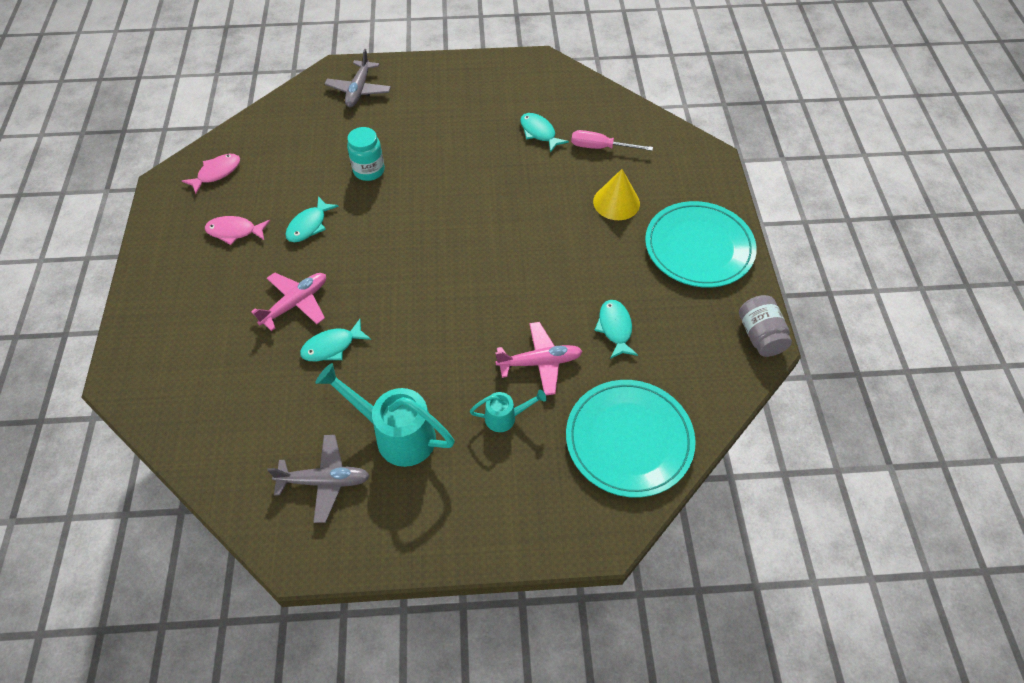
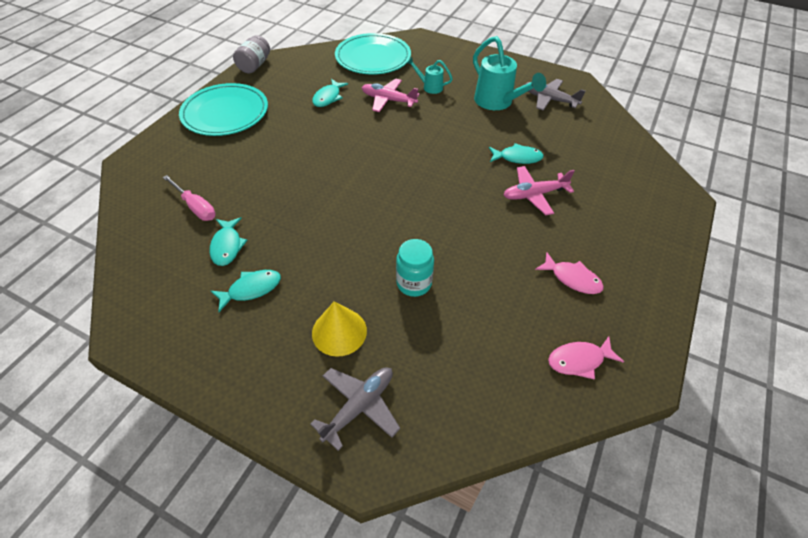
camera: 150 degrees left, 5 degrees down
turquoise fish [285,196,339,242] -> turquoise fish moved to [211,270,281,312]
yellow cone [593,169,640,220] -> yellow cone moved to [312,301,367,357]

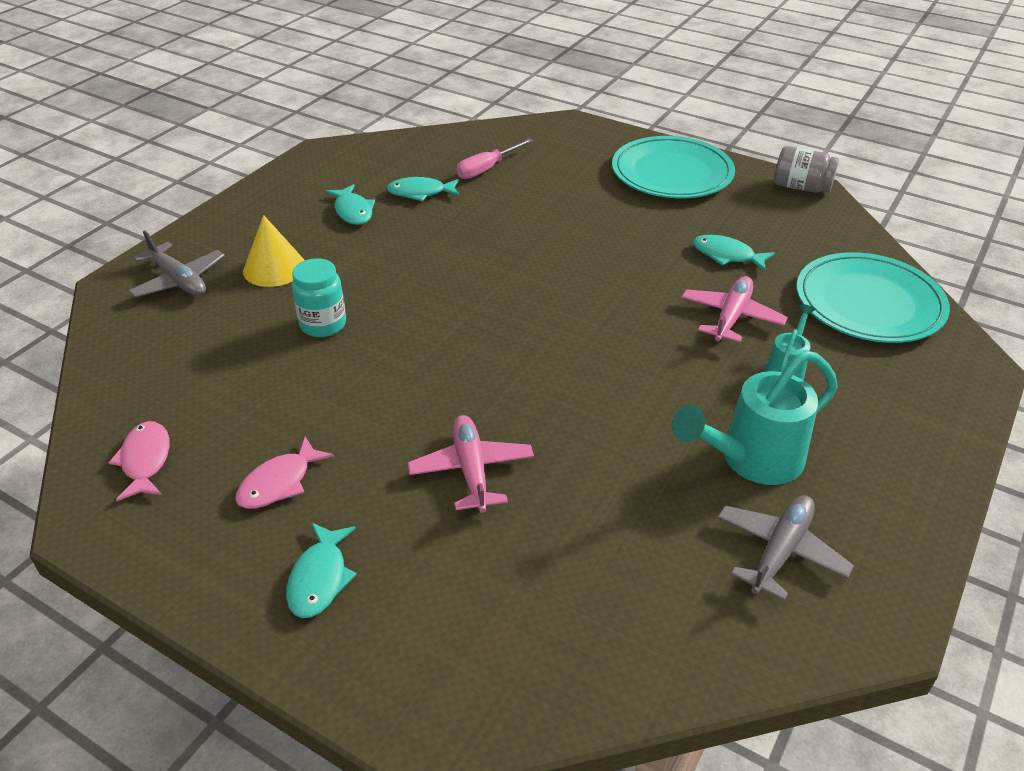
camera: 95 degrees right, 10 degrees down
turquoise fish [489,143,544,164] -> turquoise fish moved to [286,523,357,618]

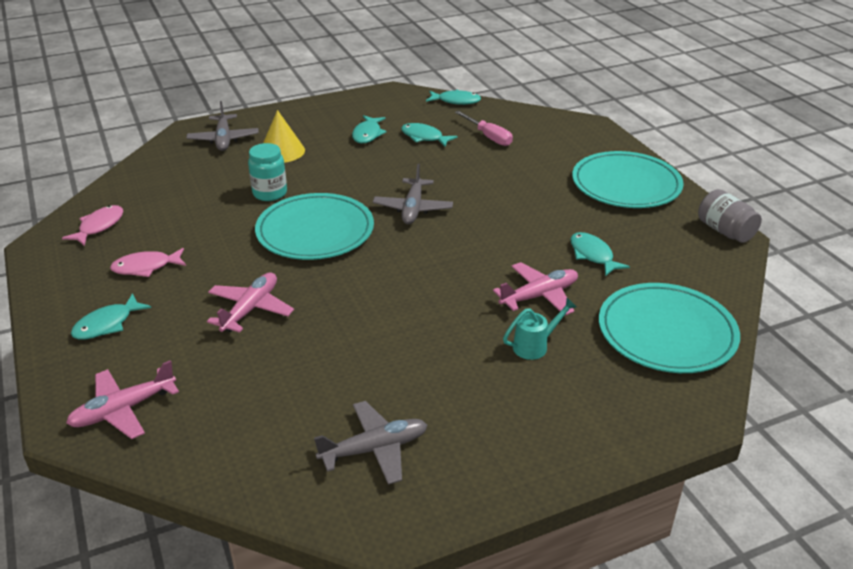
camera: 35 degrees right, 5 degrees down
pink screwdriver [456,138,534,179] -> pink screwdriver turned 120 degrees counterclockwise [455,111,513,146]
turquoise watering can [672,350,838,485] -> none
none -> pink plane [66,360,179,439]
none -> turquoise plate [255,193,374,260]
none -> grey plane [373,164,453,224]
none -> turquoise fish [426,90,481,105]

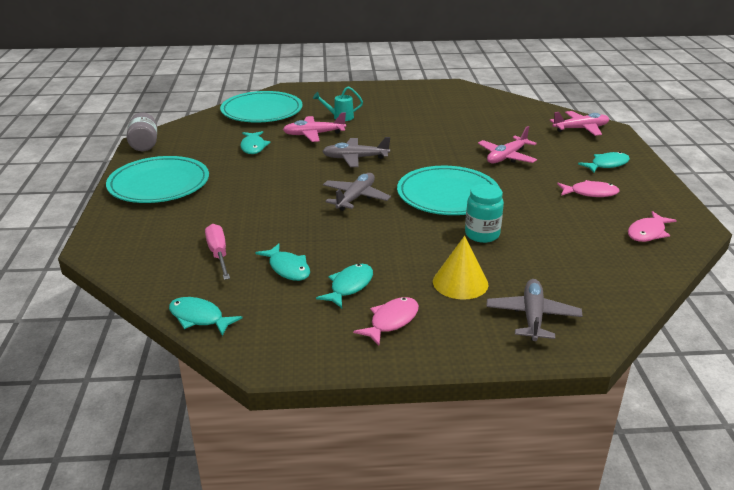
camera: 160 degrees left, 5 degrees down
grey plane [314,401,427,485] -> grey plane moved to [322,137,390,167]
none -> pink fish [353,297,419,346]

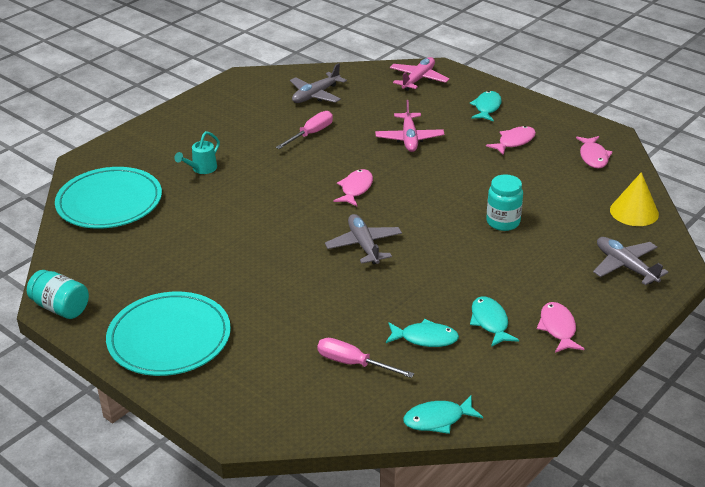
camera: 45 degrees left, 5 degrees up
grey jar [127,112,157,151] -> turquoise jar [27,270,89,319]
turquoise fish [240,131,270,154] -> none
pink plane [283,112,346,142] -> none
grey plane [322,137,390,167] -> grey plane moved to [290,63,347,103]
turquoise plate [397,166,500,215] -> none
yellow cone [433,236,489,300] -> yellow cone moved to [610,172,659,226]
none -> pink screwdriver [276,111,333,149]
none -> pink fish [334,169,373,206]

